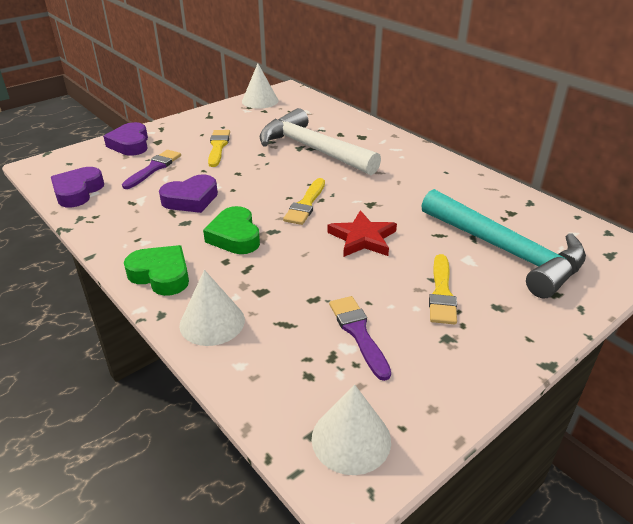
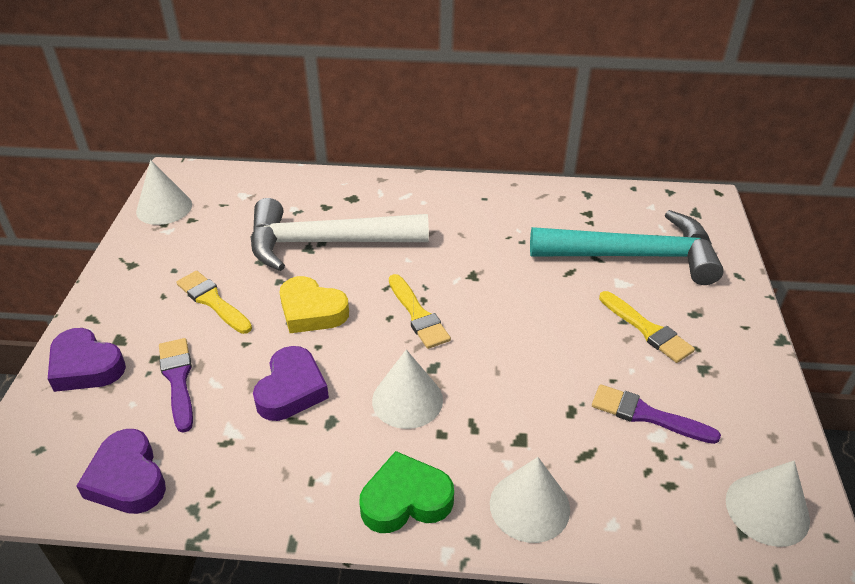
camera: 45 degrees left, 5 degrees up
green heart [203,206,260,254] -> white cone [372,350,443,429]
red star [327,210,397,257] -> none
none -> yellow heart [280,276,349,333]

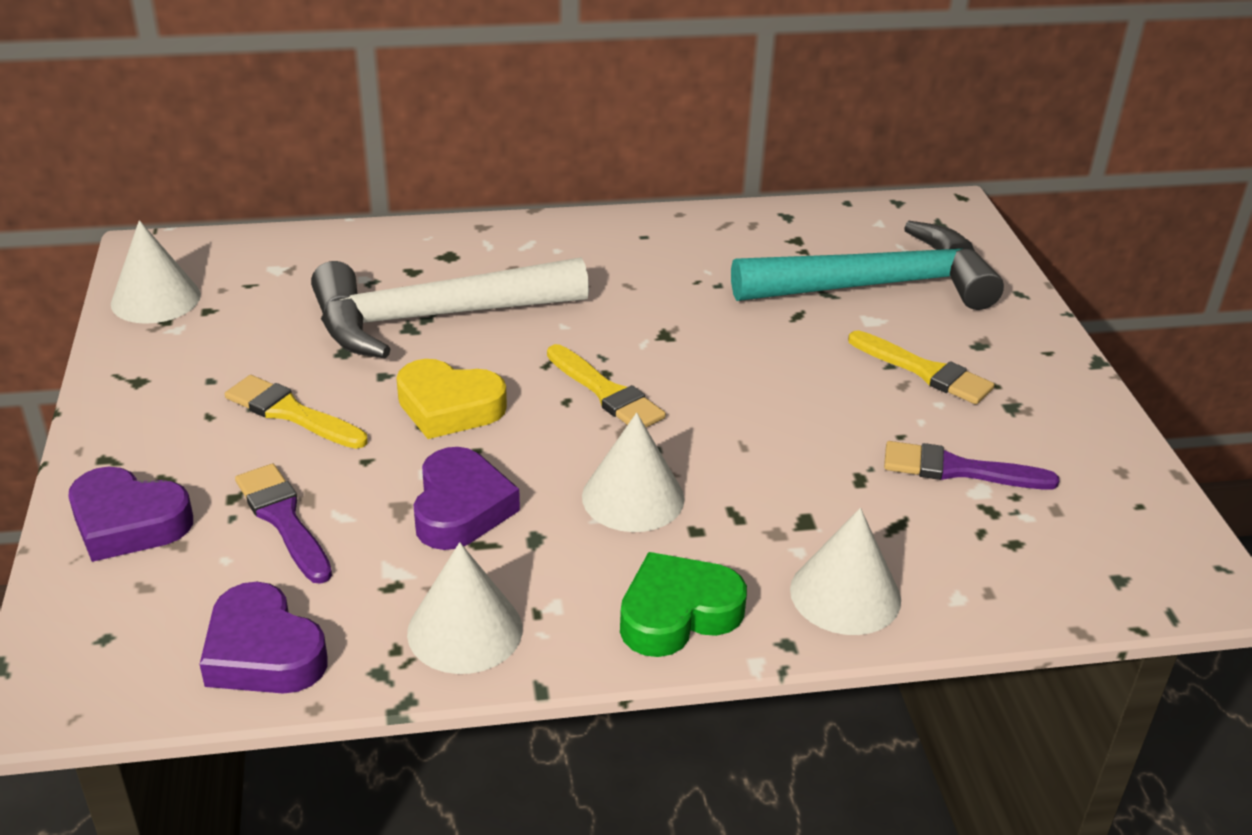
camera: 15 degrees left, 5 degrees down
white cone [726,461,810,547] -> white cone moved to [407,542,523,674]

